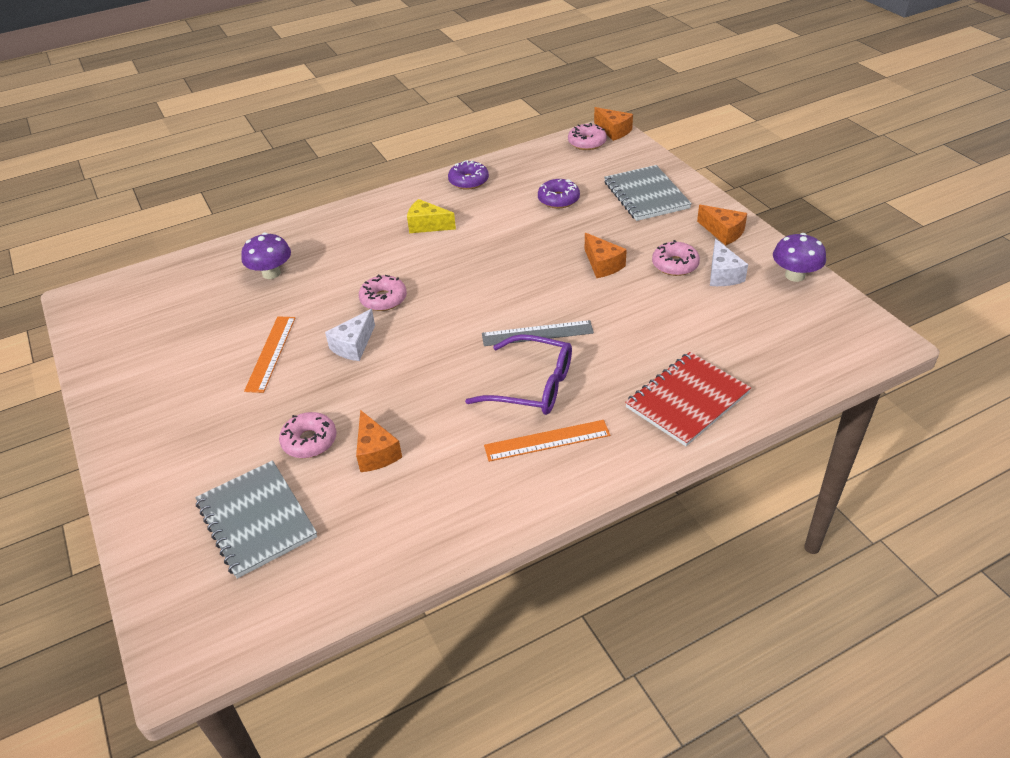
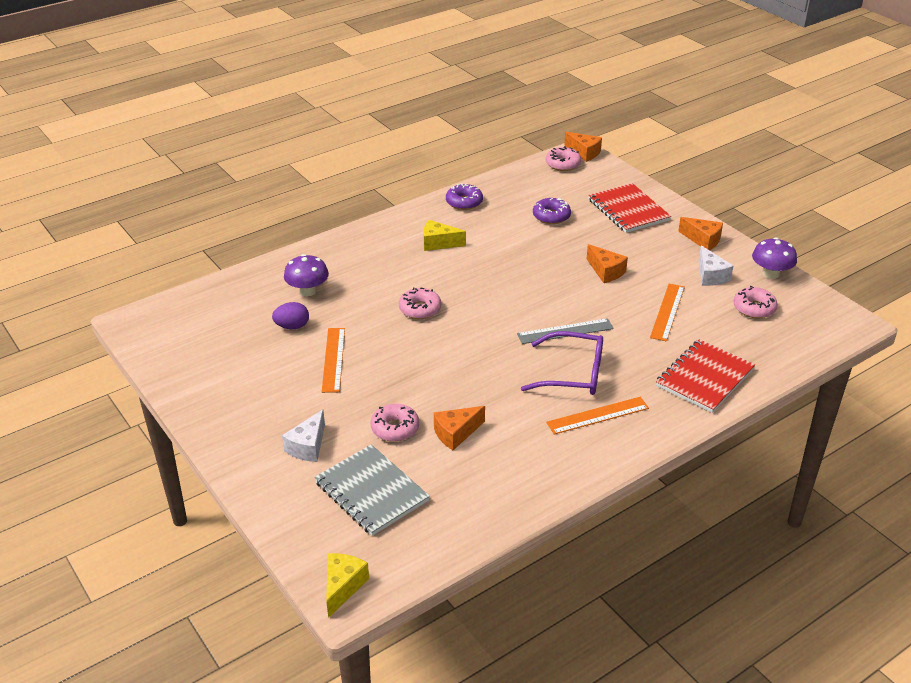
camera: 10 degrees left, 5 degrees down
white cheese [325,309,375,361] -> white cheese moved to [282,410,325,462]
orange cheese [356,410,402,472] -> orange cheese turned 90 degrees clockwise [434,406,485,450]
grey notebook [604,165,692,221] -> red notebook [588,183,671,233]
pink donut [652,240,700,276] -> pink donut moved to [734,286,778,318]
none -> purple egg [272,302,309,329]
none -> yellow cheese [326,553,369,618]
none -> orange ruler [650,284,685,342]

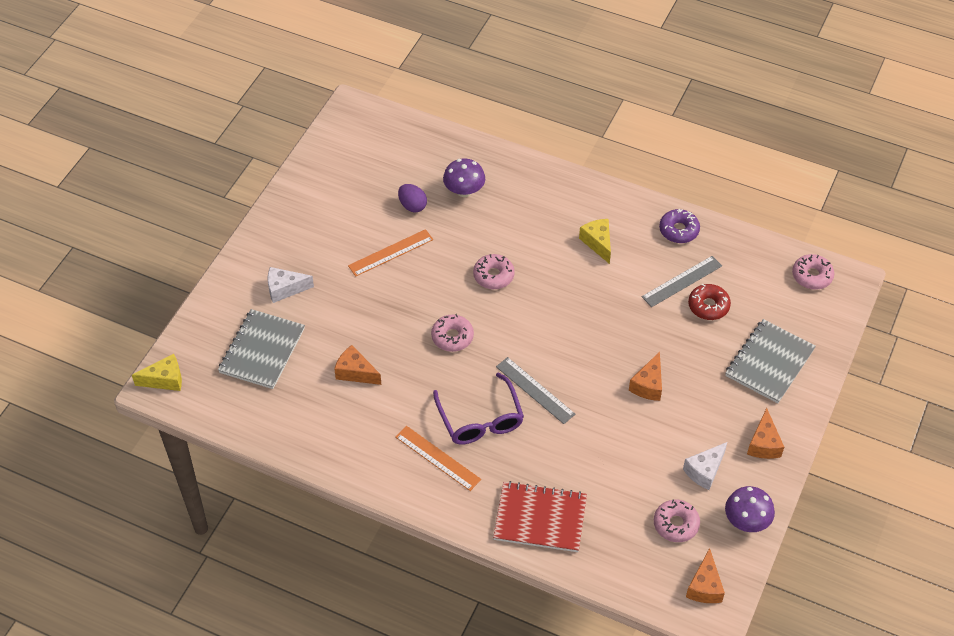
camera: 60 degrees right, 15 degrees up
pink donut [371,404,419,442] -> pink donut moved to [431,314,474,352]
purple donut [533,198,571,224] -> red donut [688,284,731,320]
orange cheese [564,132,602,162] -> orange cheese moved to [686,548,725,603]
red notebook [588,183,671,233] -> grey notebook [725,319,816,403]
orange ruler [650,284,685,342] -> none
none -> grey ruler [642,256,722,307]

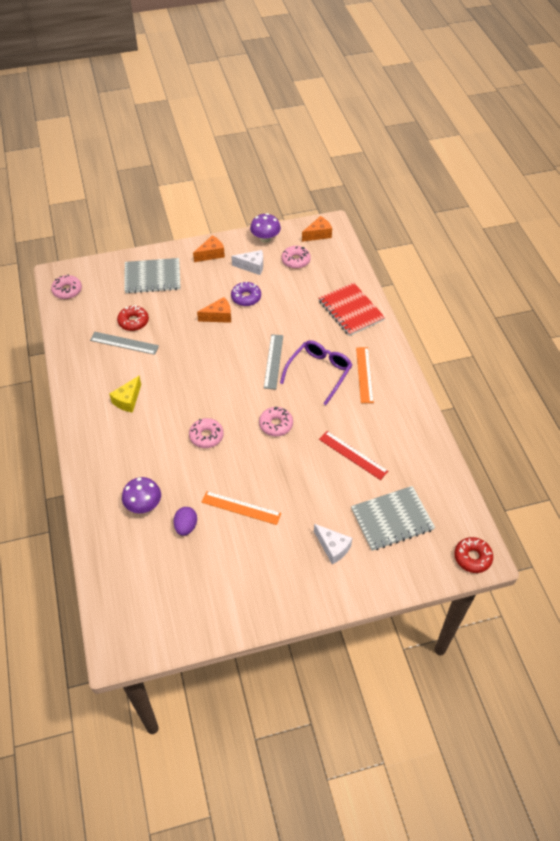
camera: 130 degrees left, 0 degrees up
yellow cheese [132,354,182,391] -> red donut [454,537,493,573]
orange cheese [334,345,381,385] -> red ruler [319,431,388,480]
purple donut [659,209,700,243] -> purple donut moved to [231,281,261,306]

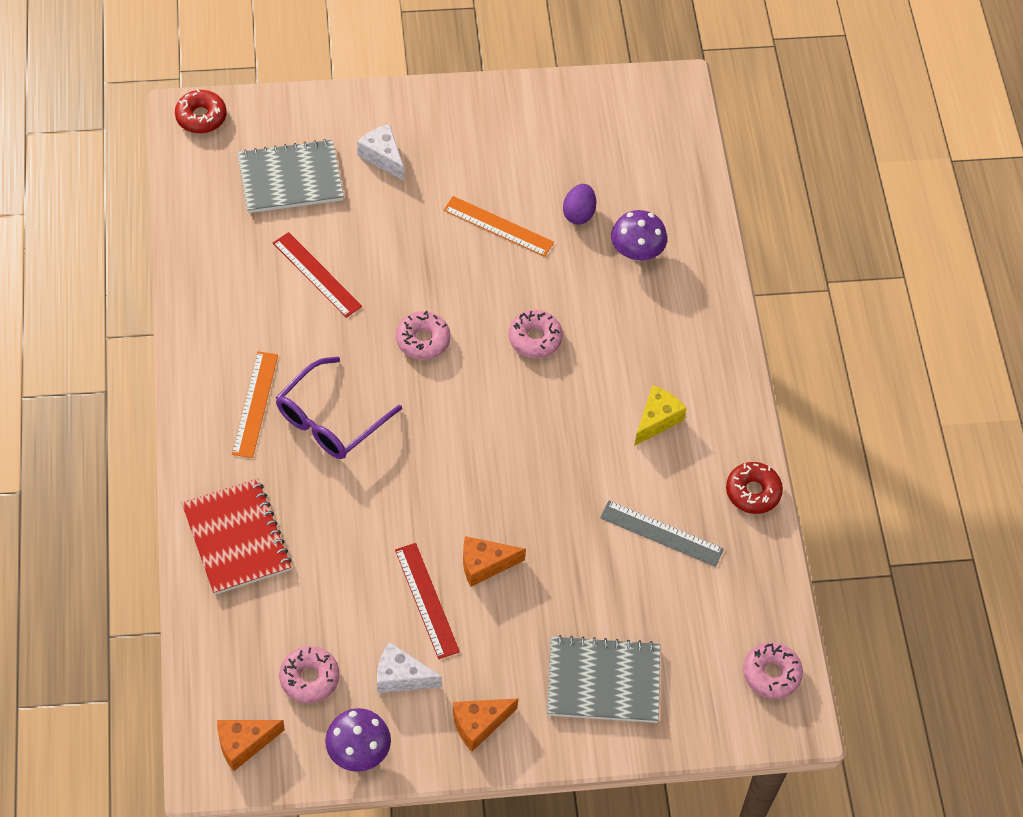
camera: 175 degrees left, 5 degrees up
red donut [117,305,149,331] -> red donut moved to [726,462,783,514]
purple donut [231,281,261,306] -> red ruler [395,543,460,659]
grey ruler [264,334,283,389] -> none

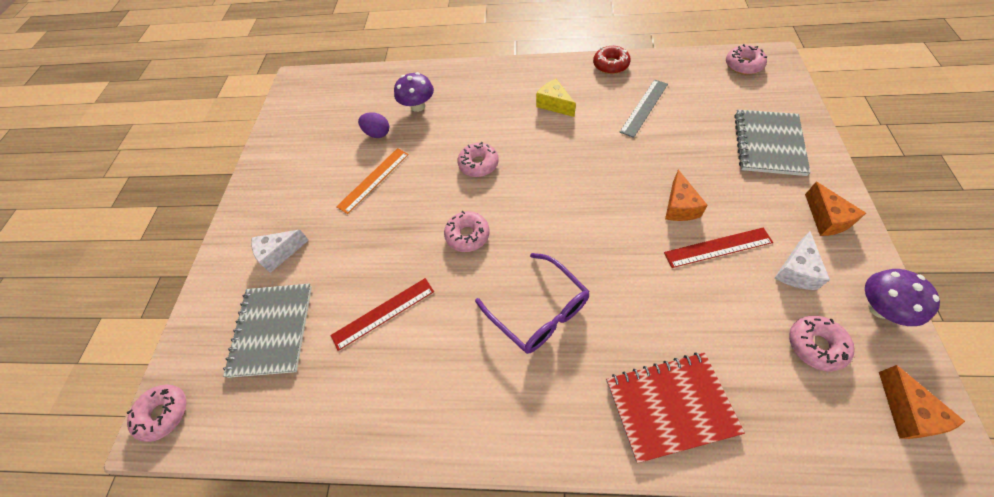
camera: 70 degrees left, 0 degrees up
red donut [175,89,227,133] -> pink donut [127,384,186,442]
orange ruler [232,351,278,458] -> none

